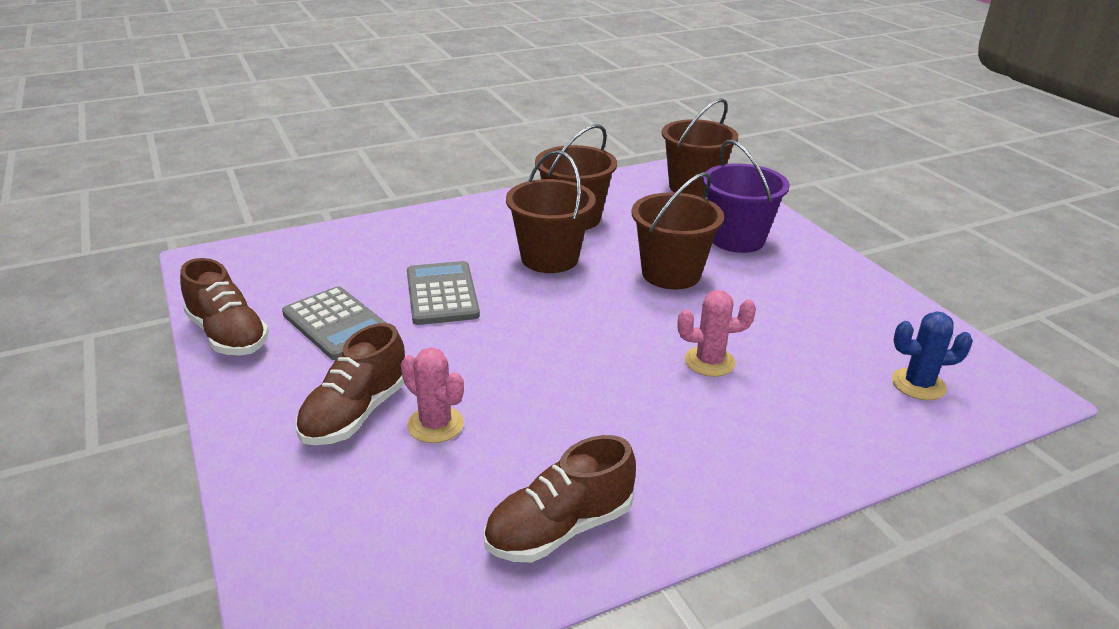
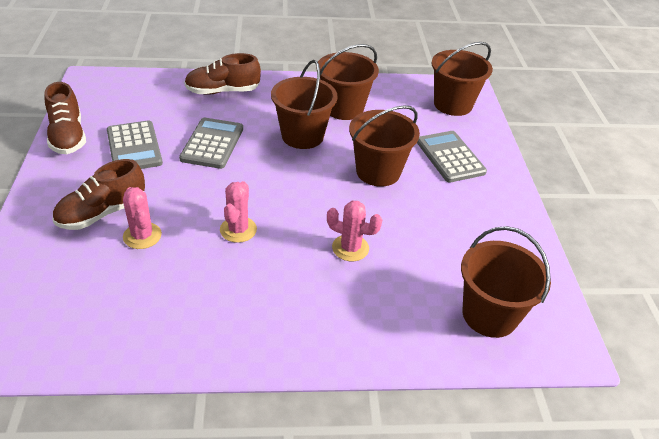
camera: 20 degrees right, 10 degrees up
brown shoe [483,435,636,563] -> brown shoe moved to [184,53,261,95]
purple bucket [703,140,790,253] -> grey calculator [417,131,487,183]
blue cactus [892,312,973,400] -> brown bucket [461,226,551,338]
none -> pink cactus [220,181,257,243]

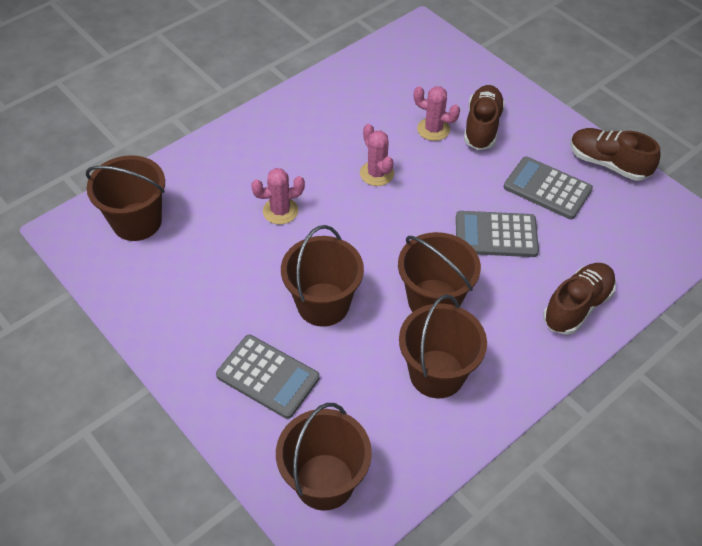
camera: 145 degrees right, 10 degrees up
grey calculator [179,117,243,169] -> grey calculator turned 120 degrees clockwise [456,211,539,257]

